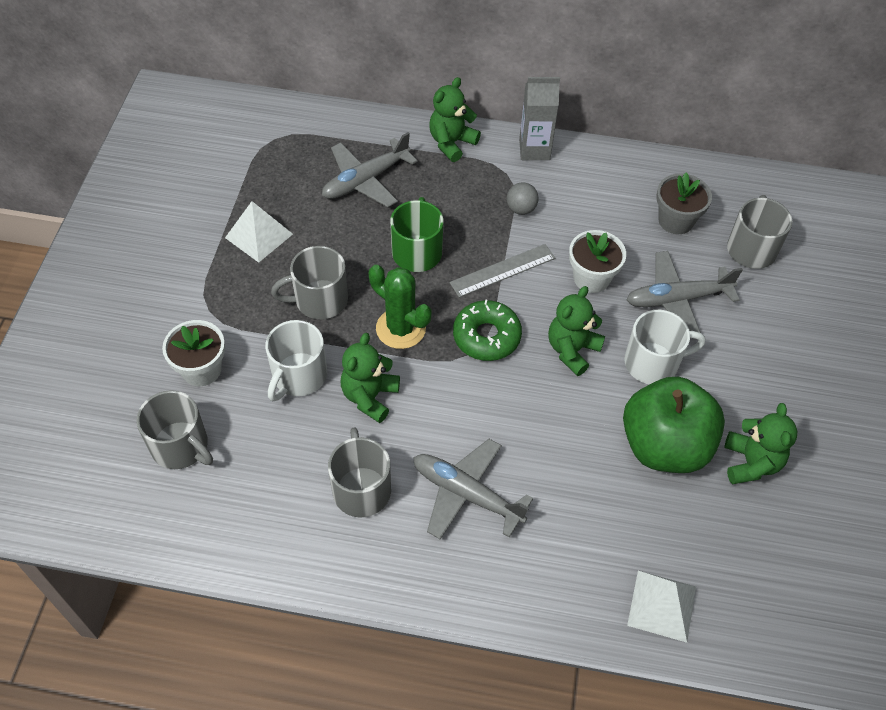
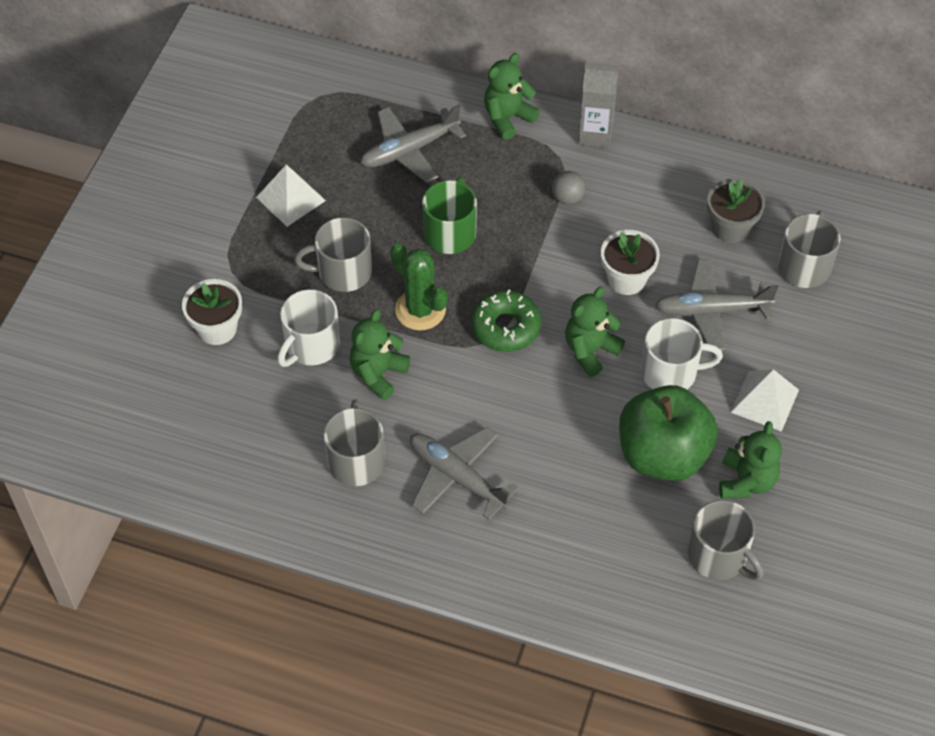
camera: 10 degrees right, 0 degrees up
grey mug [136,390,213,469] -> grey mug moved to [688,500,764,580]
grey ruler [450,244,555,298] -> none
white pyramid [627,571,696,643] -> white pyramid moved to [731,369,799,432]

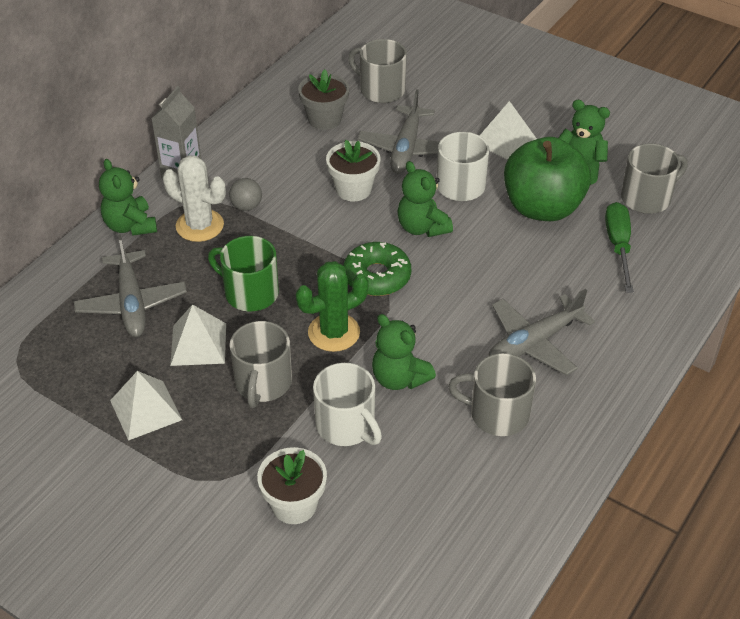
camera: 75 degrees left, 10 degrees down
none -> white cactus [163,155,226,242]
none -> white pyramid [170,304,226,366]
none -> green screwdriver [605,202,634,293]

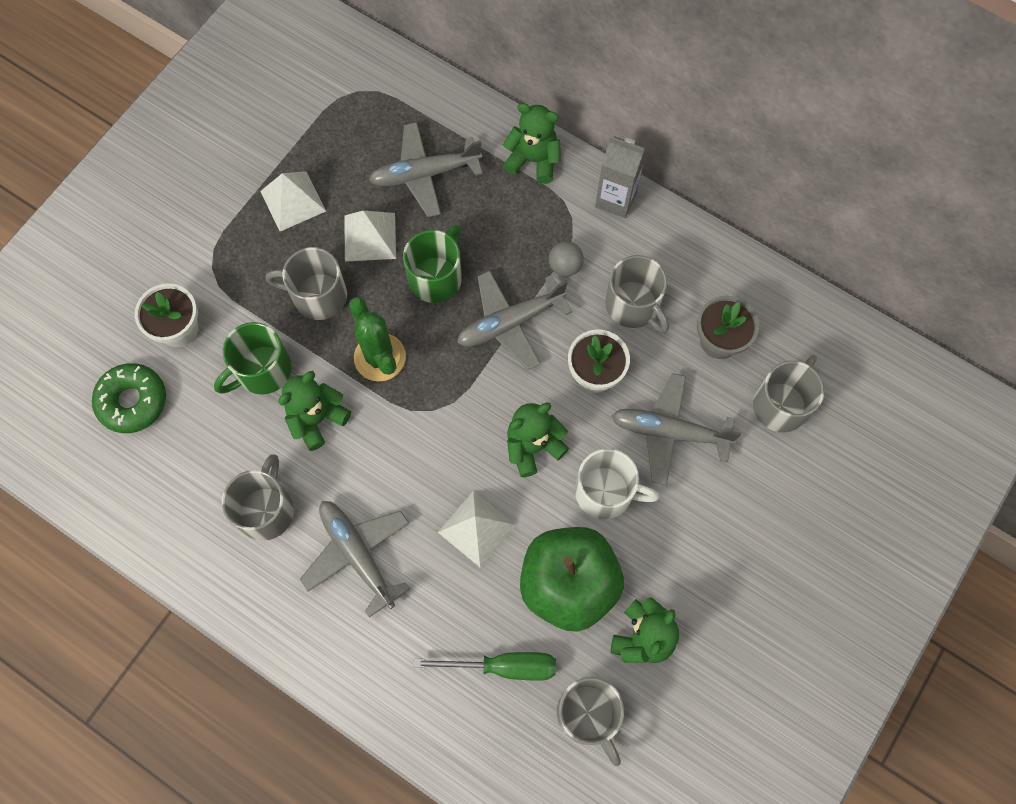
camera: 90 degrees right, 25 degrees up
green teddy bear [99,159,157,236] -> green teddy bear turned 45 degrees clockwise [503,103,561,184]
white cactus [163,155,226,242] -> none
white mug [313,363,382,446] -> green mug [214,322,292,395]
green donut [343,242,411,296] -> green donut moved to [92,363,166,433]
white pyramid [480,101,537,160] -> white pyramid moved to [438,490,516,568]
none -> grey plane [457,271,572,370]
none -> grey mug [605,255,669,333]

